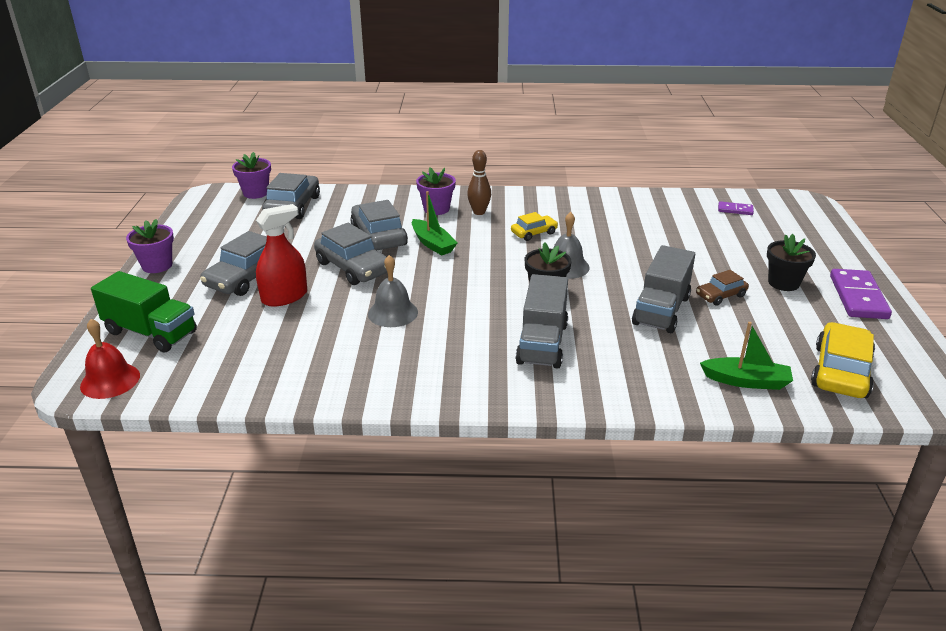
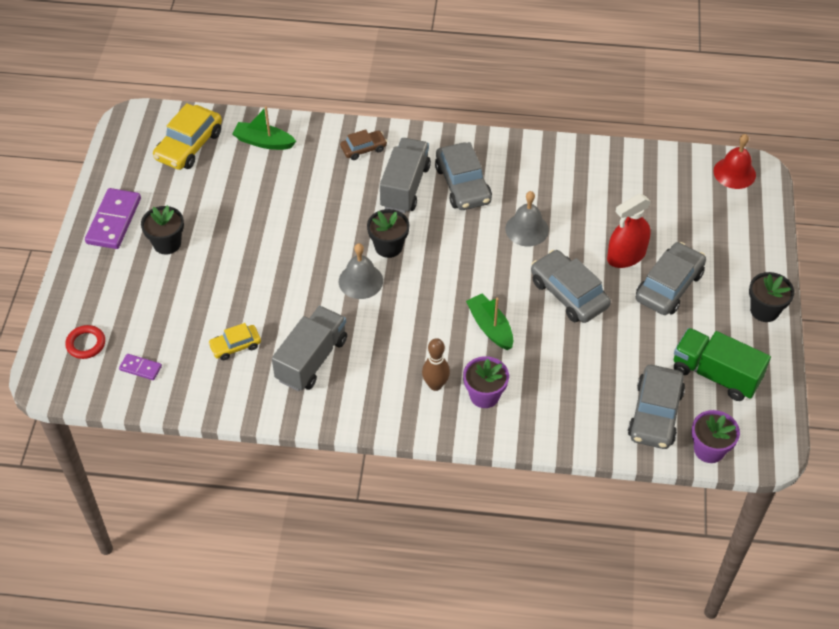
camera: 175 degrees left, 20 degrees up
green truck [91,271,197,352] -> green truck moved to [674,328,771,401]
purple flower pot [126,219,174,273] -> black flower pot [749,272,794,322]
grey car [350,200,408,250] -> grey car moved to [435,142,492,210]
yellow car [511,212,558,241] -> yellow car moved to [208,323,261,360]
grey truck [632,245,695,333] -> grey truck moved to [272,306,347,391]
brown car [696,270,749,306] -> brown car moved to [340,129,387,160]
none -> red ring [65,325,105,359]

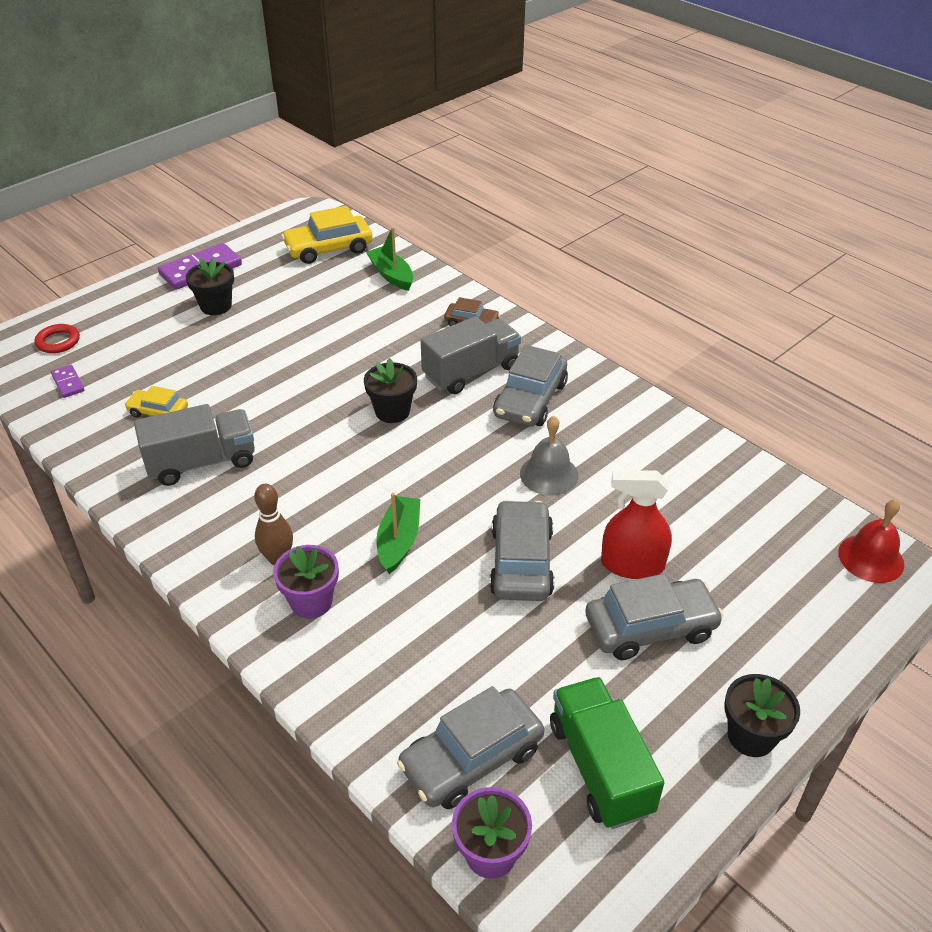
camera: 40 degrees right, 10 degrees down
grey bell [339,243,383,299] -> none

